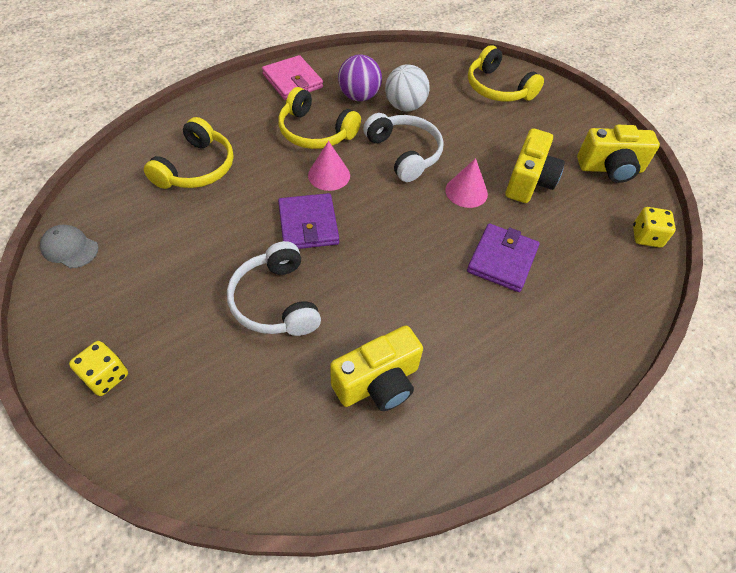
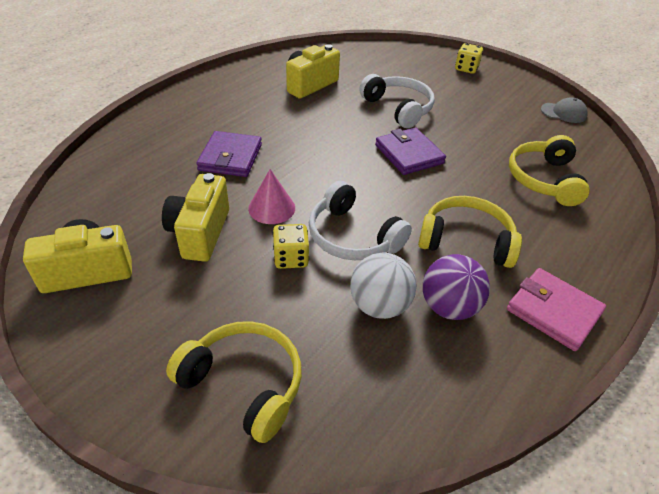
camera: 165 degrees right, 10 degrees down
pink cone [308,141,350,191] -> none
yellow dice [633,207,676,248] -> yellow dice moved to [272,224,309,269]

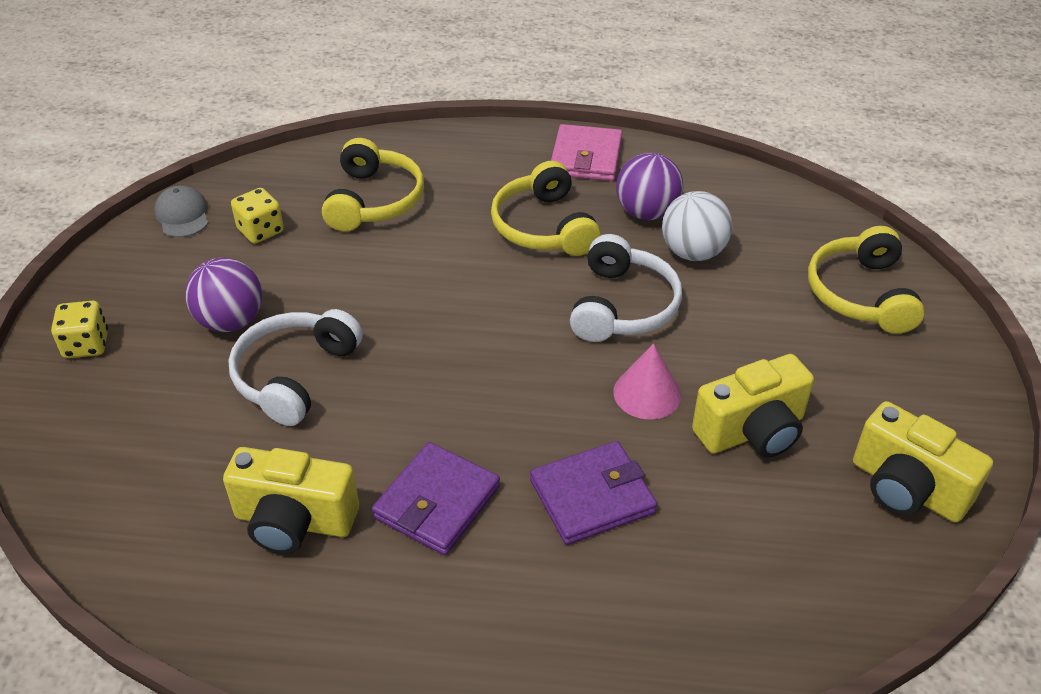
camera: 120 degrees left, 0 degrees up
yellow dice [272,224,309,269] -> yellow dice moved to [231,188,284,244]
purple wallet [375,128,446,175] -> purple wallet moved to [372,442,500,555]
yellow headphones [509,135,590,206] -> yellow headphones turned 60 degrees counterclockwise [322,138,424,231]
none -> purple ball [185,257,262,332]

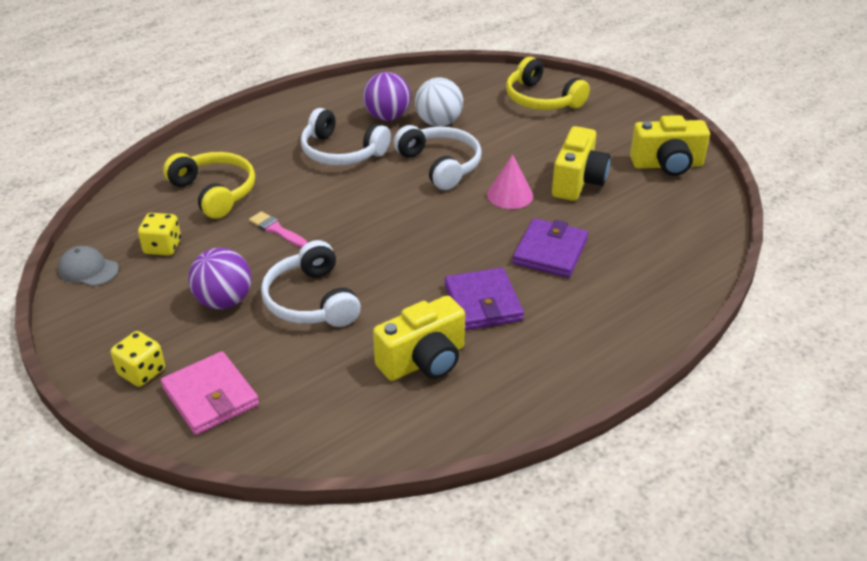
camera: 45 degrees left, 5 degrees down
yellow headphones [491,161,601,256] -> white headphones [301,108,391,165]
pink wallet [551,124,622,181] -> pink wallet moved to [161,351,259,435]
none -> pink brush [249,211,307,248]

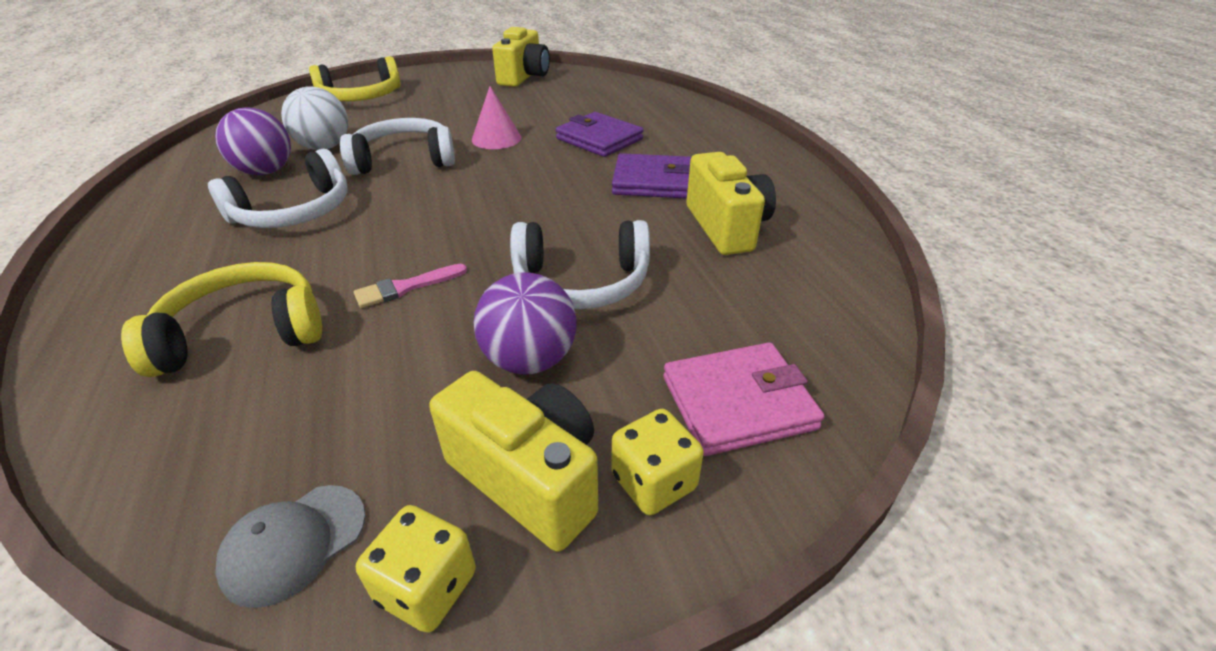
camera: 70 degrees left, 0 degrees up
yellow dice [138,213,181,256] -> yellow dice moved to [356,505,476,633]
yellow camera [552,126,611,201] -> yellow camera moved to [429,371,598,552]

